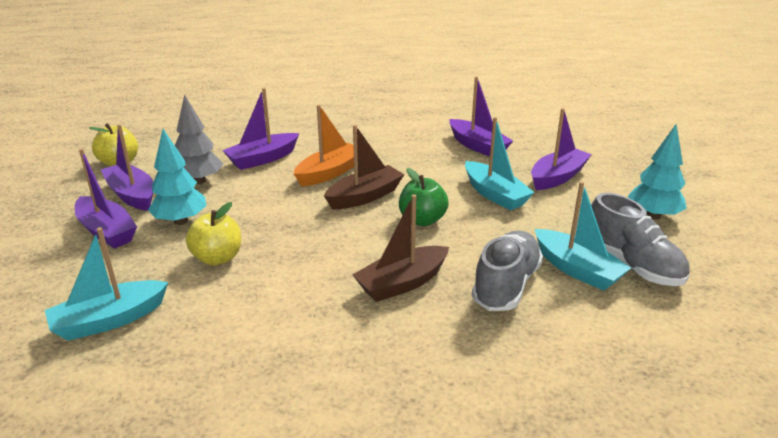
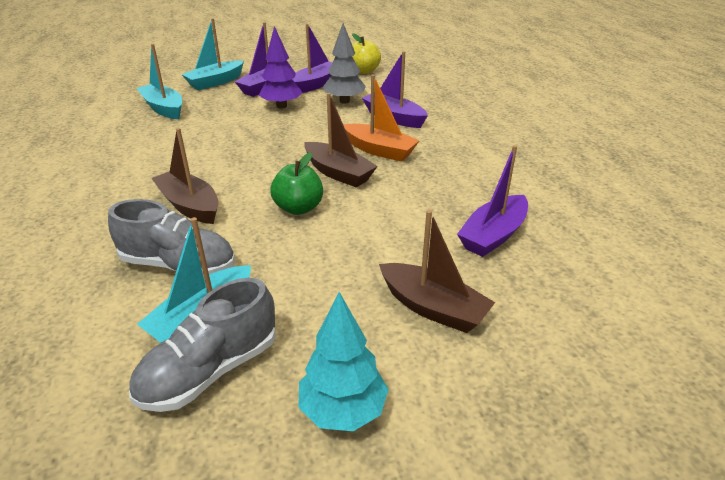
camera: 80 degrees right, 5 degrees up
turquoise tree [148,129,207,225] -> purple tree [259,26,303,109]
yellow apple [186,202,241,266] -> none
turquoise boat [465,117,535,211] -> turquoise boat moved to [181,18,244,90]
purple boat [531,108,592,190] -> brown boat [379,210,495,333]

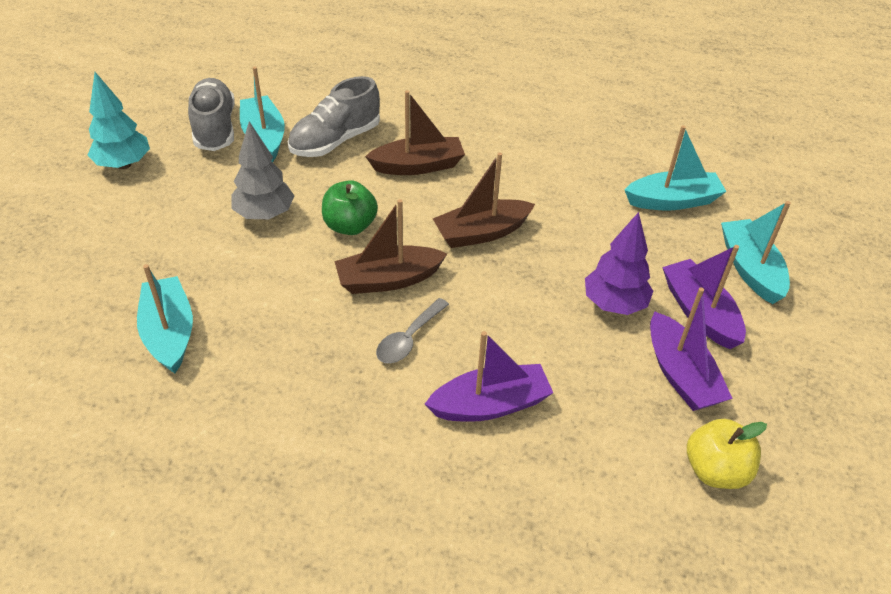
camera: 120 degrees right, 10 degrees up
grey tree [323,23,366,104] -> grey tree moved to [231,121,294,220]
orange boat [343,74,420,162] -> grey spoon [376,298,449,363]
brown boat [379,210,495,333] -> brown boat moved to [433,153,535,248]
purple boat [457,145,528,257] -> turquoise boat [137,264,193,373]

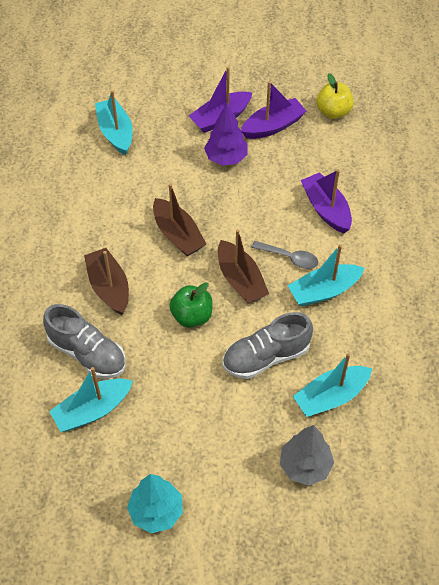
camera: 100 degrees left, 10 degrees up
grey shoe [188,78,235,151] -> grey shoe moved to [223,312,313,379]
grey tree [231,121,294,220] -> grey tree moved to [280,425,334,486]
turquoise boat [721,201,791,304] -> turquoise boat moved to [288,244,364,306]

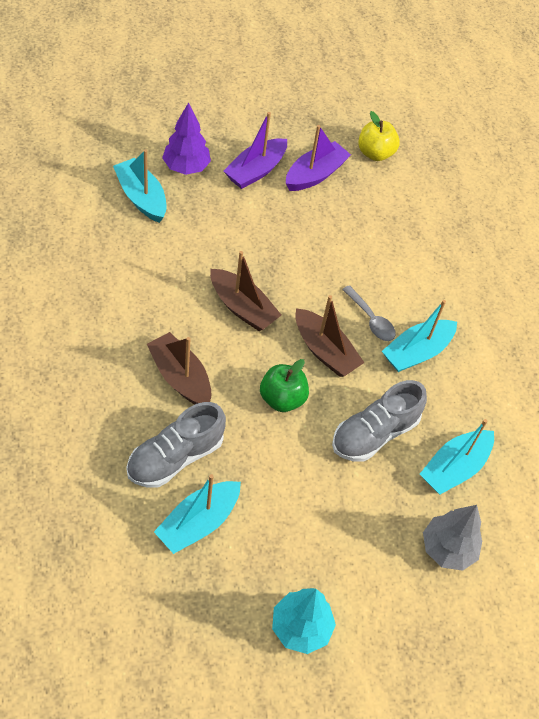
camera: 20 degrees left, 0 degrees up
grey shoe [43,304,125,379] -> grey shoe turned 120 degrees clockwise [126,402,226,488]
purple tree [204,103,248,166] -> purple tree moved to [162,102,211,175]
grey spoon [251,241,318,269] -> grey spoon turned 45 degrees clockwise [342,285,396,341]
purple boat [301,169,352,233] -> none

